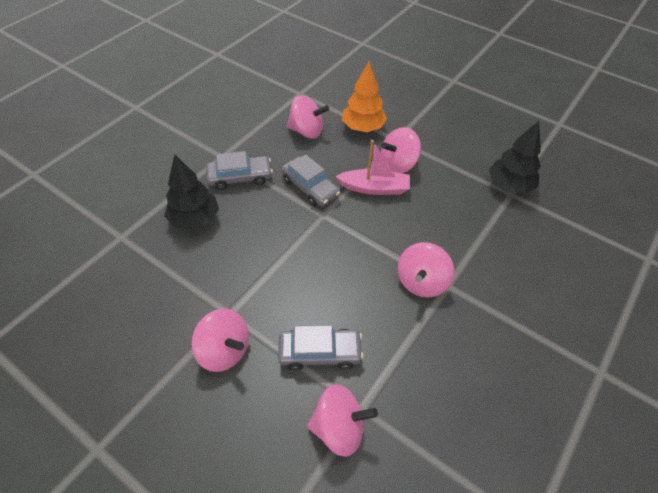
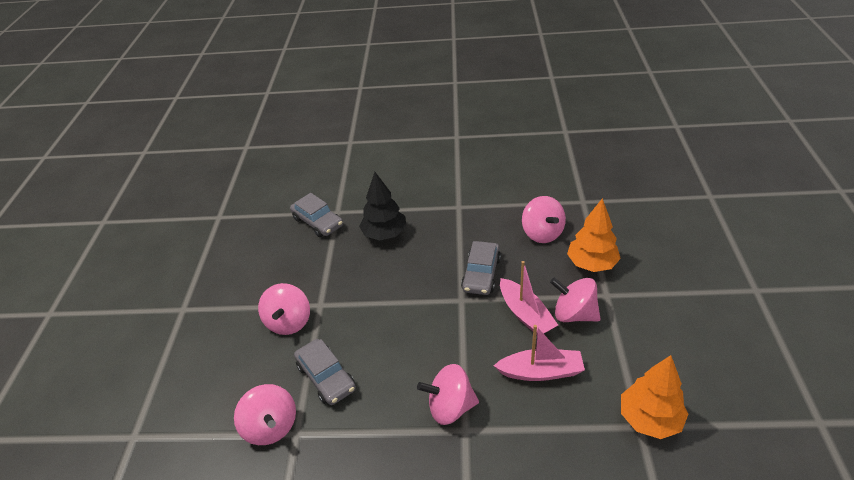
camera: 60 degrees right, 10 degrees down
grey car [206,151,273,190] -> grey car moved to [290,193,343,237]
black tree [489,121,541,194] -> orange tree [621,355,688,439]
none -> pink boat [494,325,585,381]

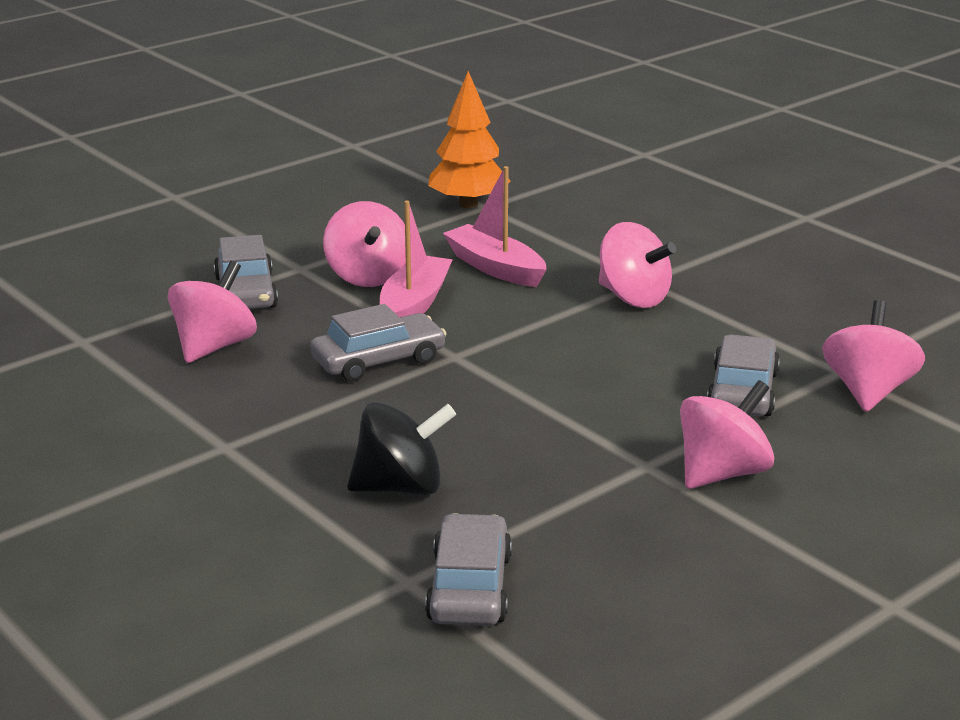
camera: 135 degrees left, 15 degrees down
black tree [359,172,406,240] -> black spinning top [347,402,456,495]
orange tree [567,198,621,272] -> grey car [214,235,278,309]

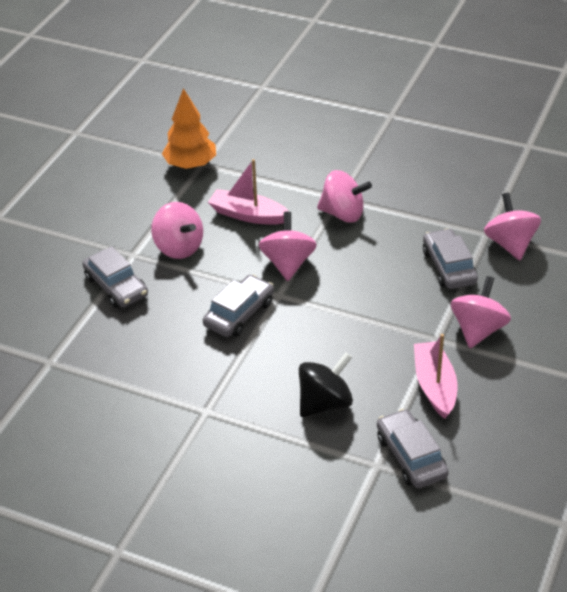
camera: 25 degrees left, 15 degrees up
pink spinning top [168,261,257,363] -> pink spinning top moved to [259,211,317,281]
pink boat [380,201,453,317] -> pink boat moved to [414,334,457,419]

